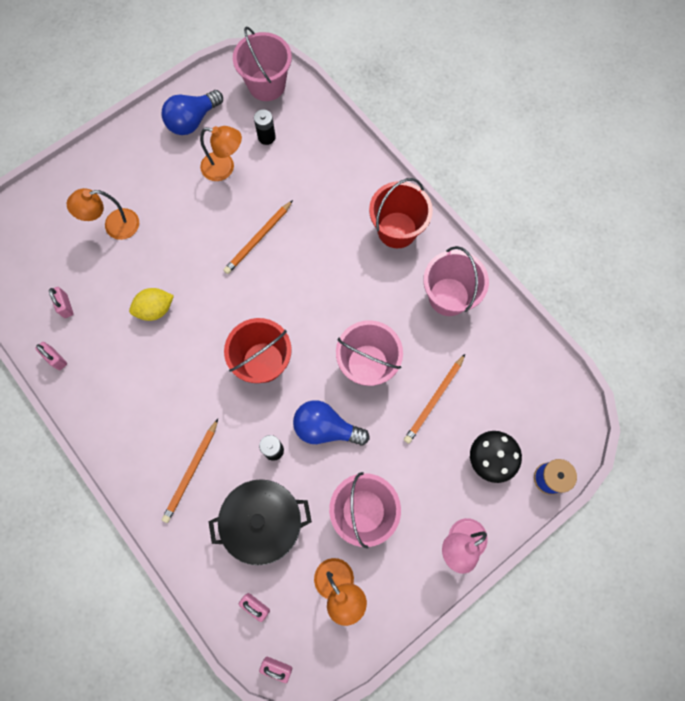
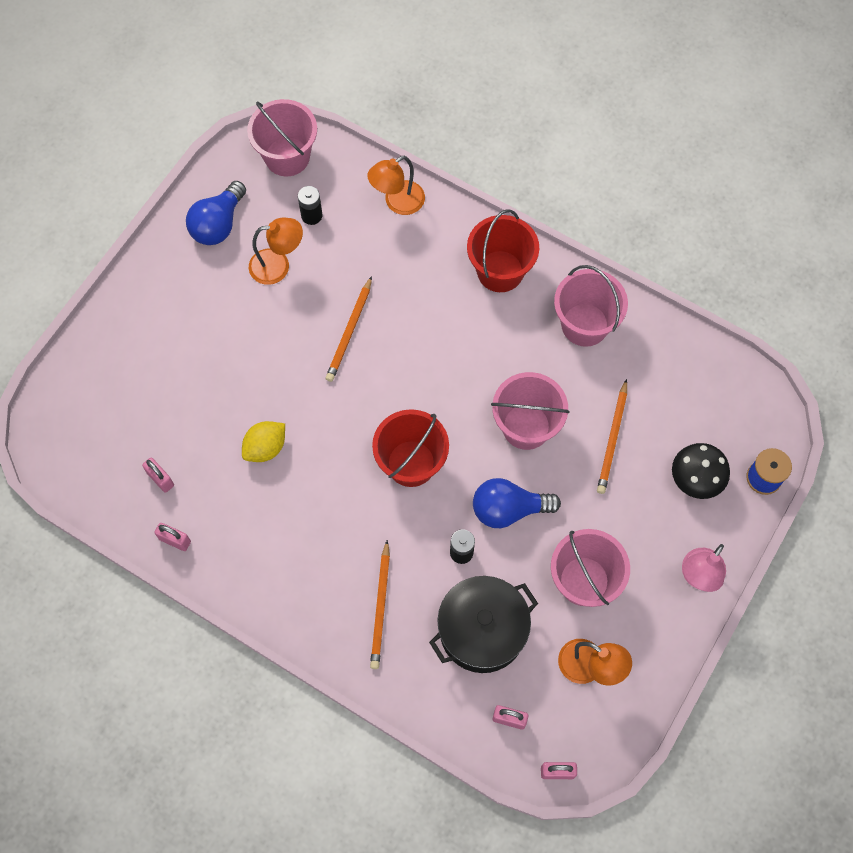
camera: 20 degrees left, 5 degrees down
orange lamp [67,188,139,240] -> orange lamp moved to [367,156,425,215]

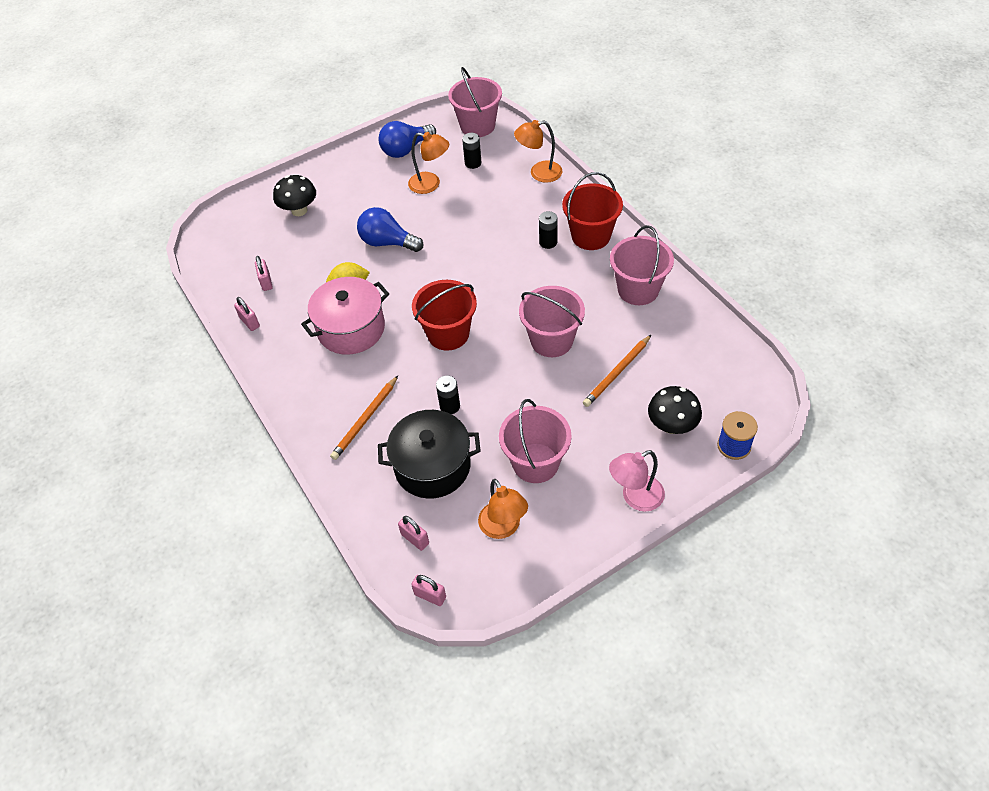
camera: 30 degrees right, 15 degrees down
orange pencil [326,276,372,382] -> none
blue light bulb [473,478,561,528] -> blue light bulb moved to [357,207,423,252]
none -> black mushroom [273,175,316,216]
none -> pink pot [301,277,389,355]
none -> black battery [539,211,557,249]

